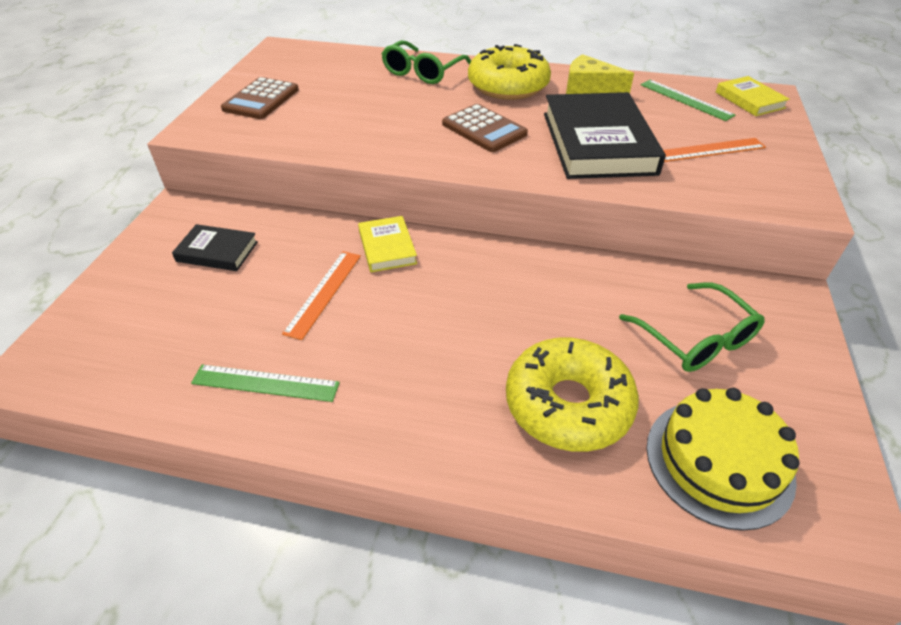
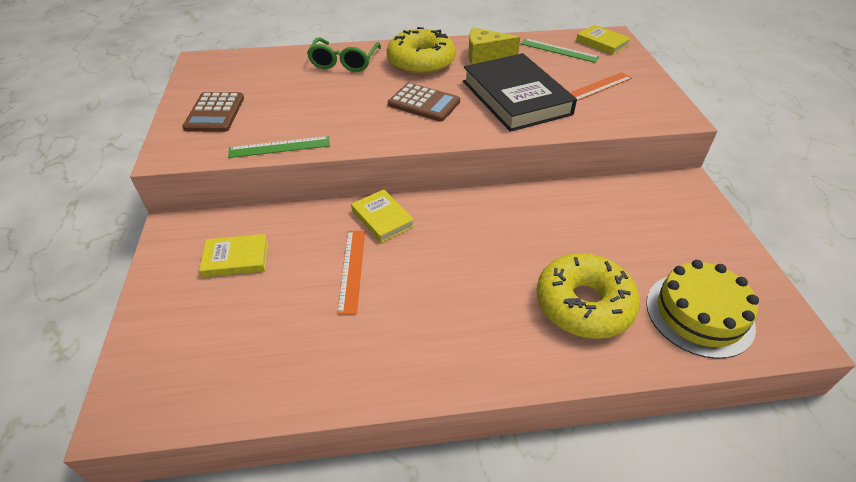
camera: 20 degrees left, 0 degrees up
black book [172,224,258,271] -> yellow book [199,234,268,277]
green ruler [191,365,340,402] -> green ruler moved to [228,136,330,158]
green glasses [619,283,765,372] -> none

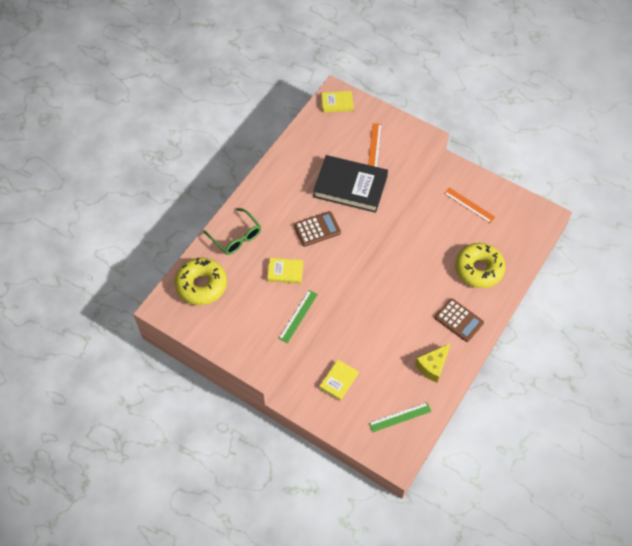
camera: 50 degrees left, 15 degrees up
brown calculator [182,92,244,132] -> brown calculator moved to [435,298,484,342]
orange ruler [337,231,365,315] -> orange ruler moved to [444,187,495,223]
yellow book [351,189,414,243] -> yellow book moved to [267,258,303,284]
yellow donut [387,27,456,75] -> yellow donut moved to [175,257,227,305]
yellow cheese [468,27,520,64] -> yellow cheese moved to [415,343,451,383]
green ruler [520,38,599,63] -> green ruler moved to [369,402,432,432]
yellow cake [646,260,759,359] -> none

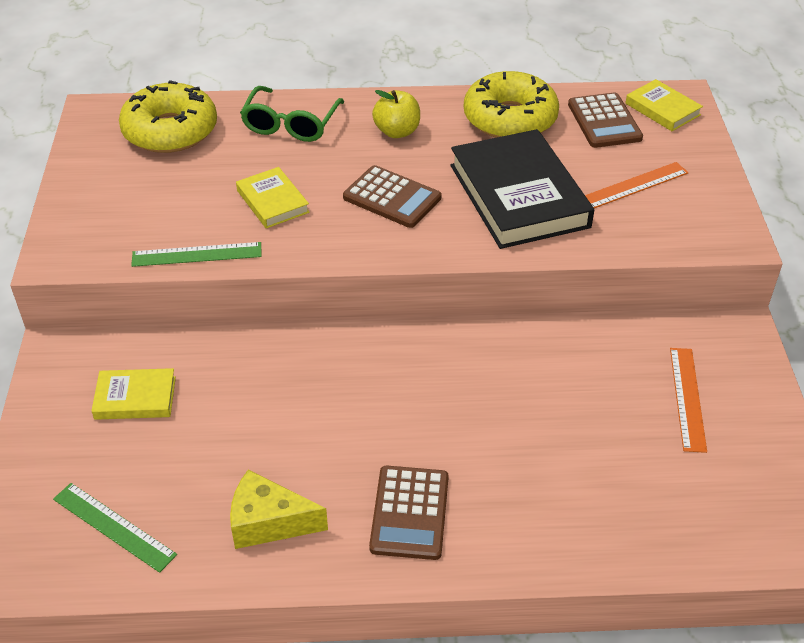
camera: 55 degrees right, 15 degrees down
yellow donut [455,243,506,288] -> yellow donut moved to [464,71,559,138]
none -> yellow apple [372,90,420,138]
none -> brown calculator [568,92,643,148]

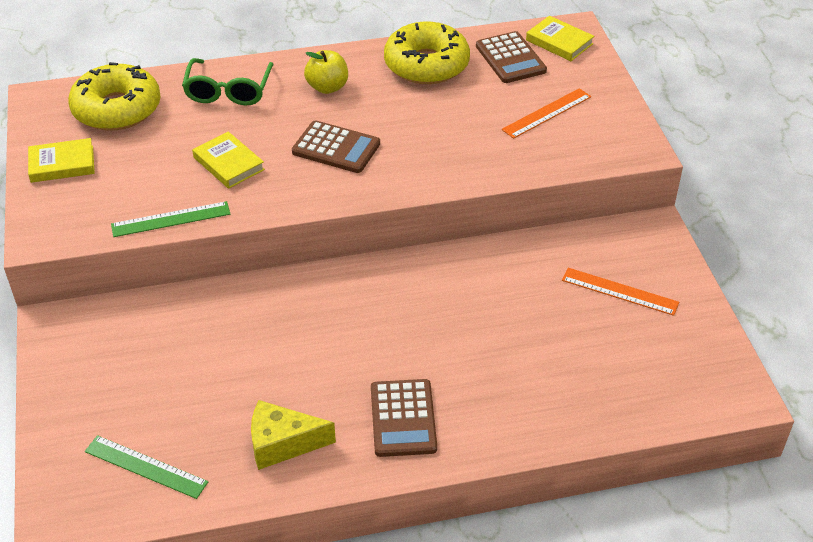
camera: 10 degrees left, 0 degrees up
yellow book [91,368,176,420] -> yellow book moved to [28,138,95,183]
black book [450,129,594,249] -> none
orange ruler [670,348,707,453] -> orange ruler turned 60 degrees counterclockwise [562,268,679,316]

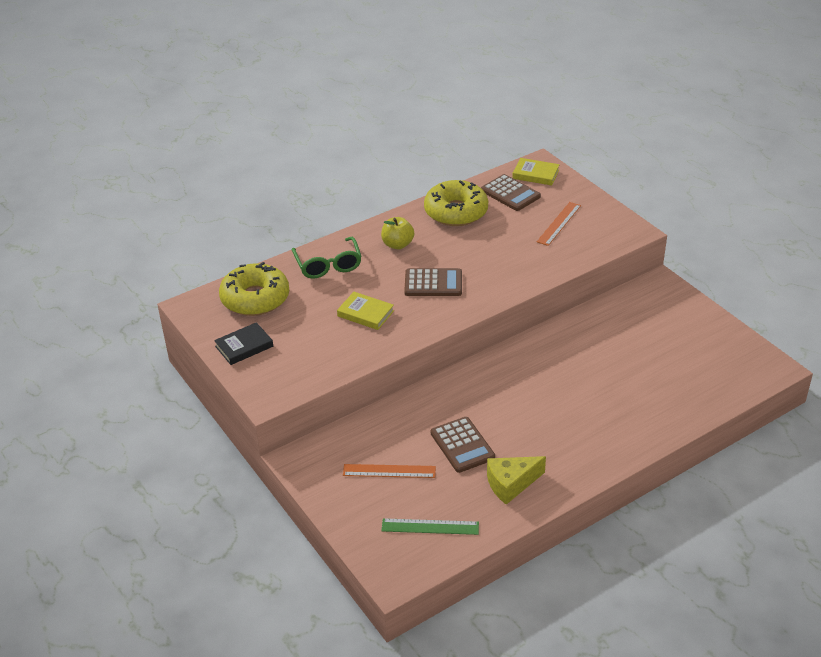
camera: 20 degrees left, 5 degrees down
yellow book [28,138,95,183] -> black book [214,322,273,365]
green ruler [111,201,230,237] -> none
brown calculator [371,379,437,457] -> brown calculator moved to [431,417,495,473]
orange ruler [562,268,679,316] -> orange ruler moved to [343,464,436,478]

